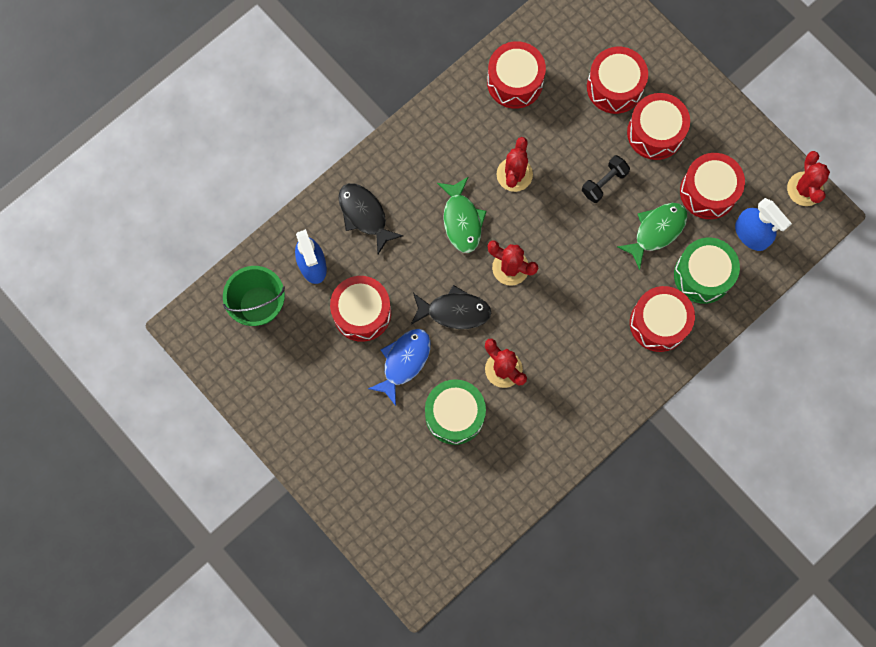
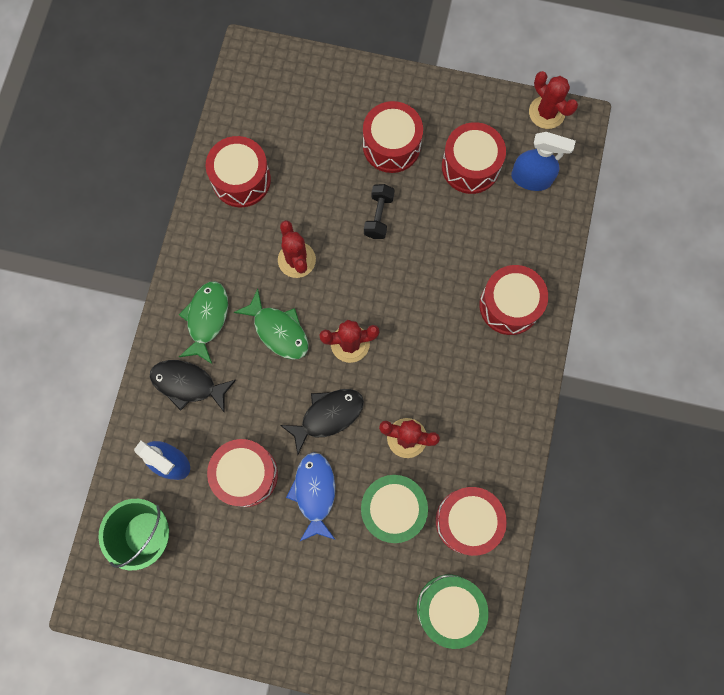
camera: 35 degrees left, 0 degrees up
red drum [587,47,648,114] -> red drum moved to [436,487,507,556]
green fish [617,203,688,270] -> green fish moved to [179,281,228,364]
green drum [674,238,740,304] -> green drum moved to [417,575,489,649]

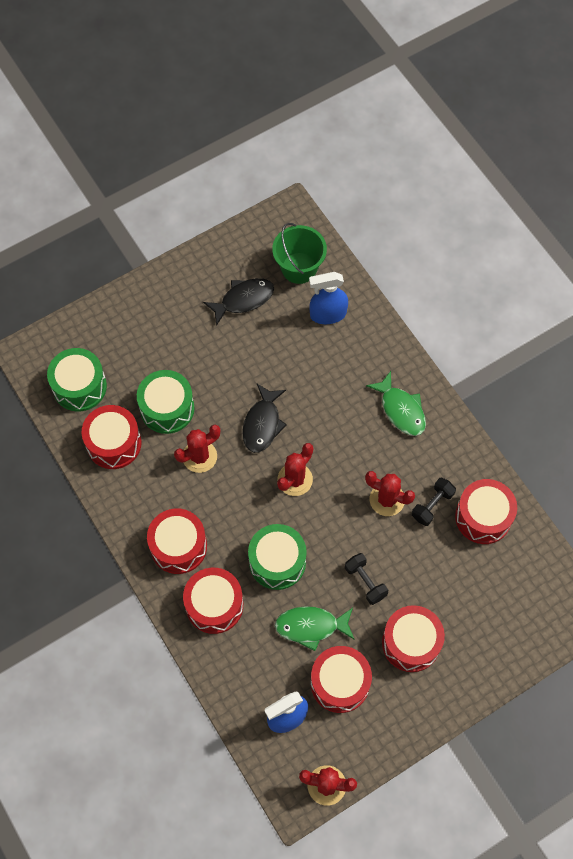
camera: 135 degrees right, 10 degrees down
black fish [150,360,236,413] -> black fish moved to [203,278,274,326]
red drum [207,439,278,507] -> red drum moved to [147,509,207,574]
green fish [234,289,309,360] -> green fish moved to [275,606,355,651]
blue fish [286,452,335,542] -> none
none -> green drum [248,524,307,590]
none -> black dumbbell [412,478,456,526]

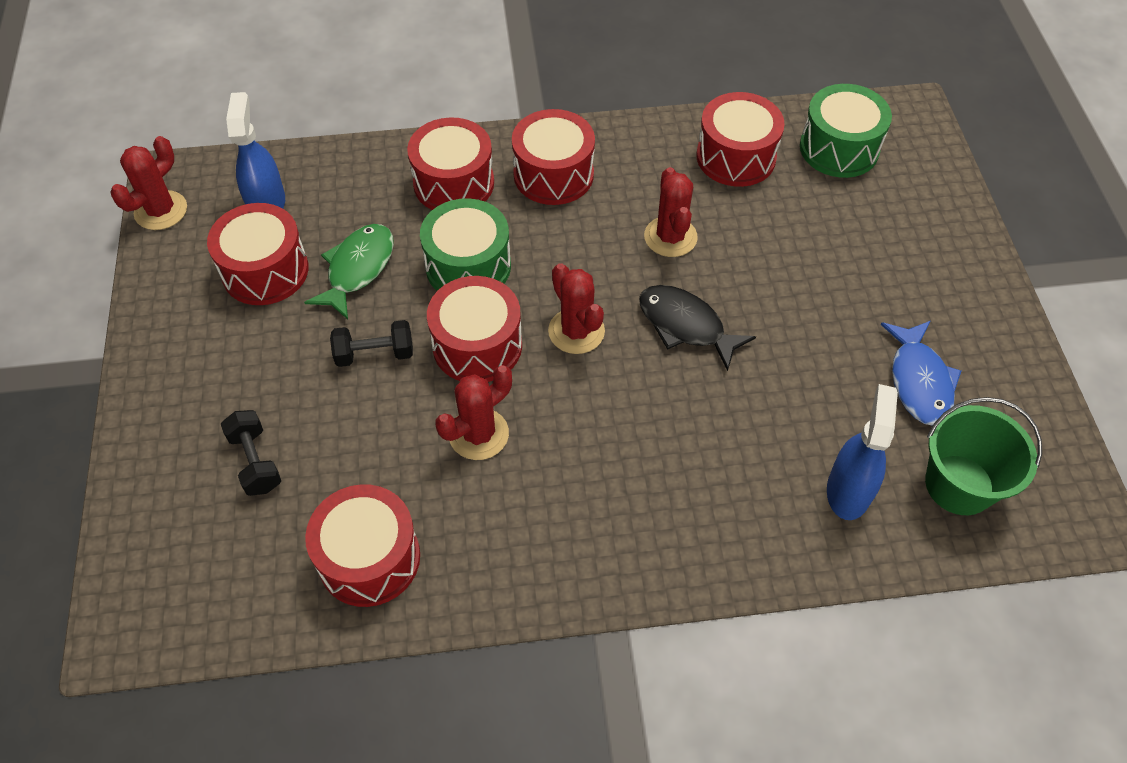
camera: 115 degrees right, 10 degrees down
green drum [137,370,195,434] -> none
black fish [203,278,274,326] -> blue fish [880,321,961,426]
green fish [366,371,426,436] -> none
red drum [382,605,445,672] -> red drum moved to [427,276,522,382]
black dumbbell [412,478,456,526] -> black dumbbell moved to [221,410,281,496]

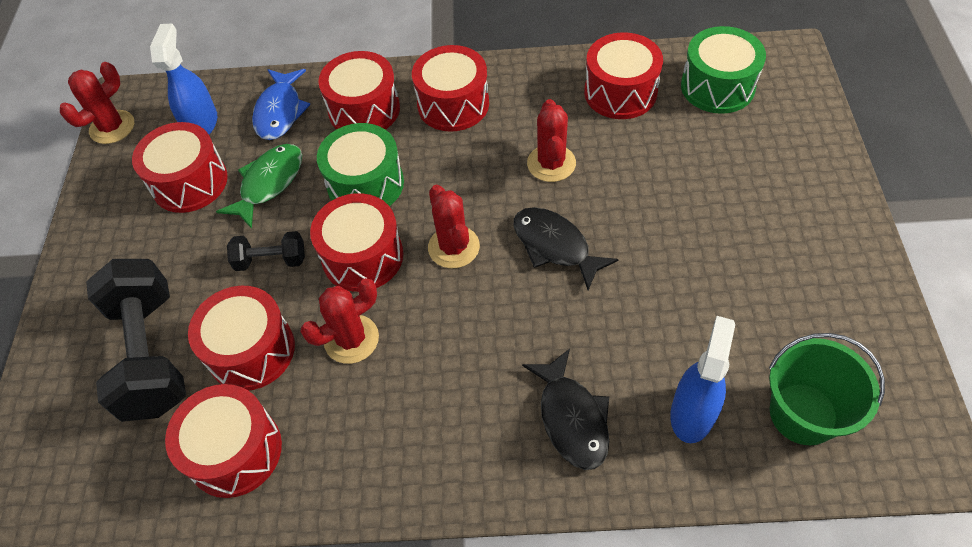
camera: 10 degrees right, 0 degrees up
black dumbbell [221,410,281,496] -> black dumbbell [86,259,186,422], size x2.04
blue fish [880,321,961,426] -> blue fish moved to [252,69,310,140]
none -> red drum [188,286,295,391]
none -> black fish [522,349,609,470]

